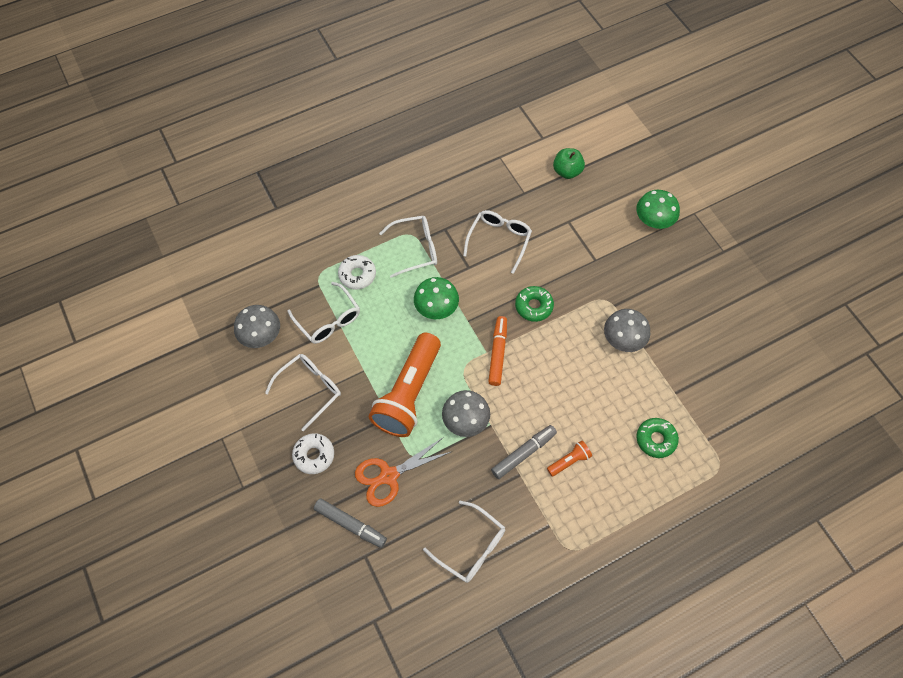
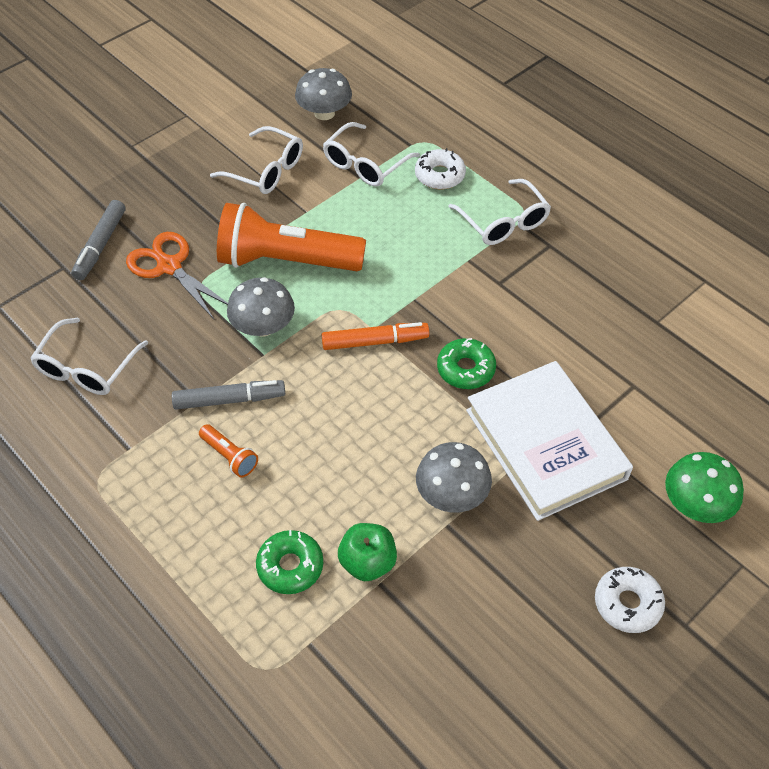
camera: 75 degrees right, 10 degrees down
white donut [292,433,334,474] -> white donut moved to [595,567,665,633]
green mushroom [414,277,459,319] -> none
white glasses [463,210,532,274] -> none
grey marker [491,425,557,479] -> grey marker turned 45 degrees counterclockwise [172,380,285,410]
green apple [553,148,585,179] -> green apple moved to [338,523,397,581]
none -> white book [466,361,633,521]

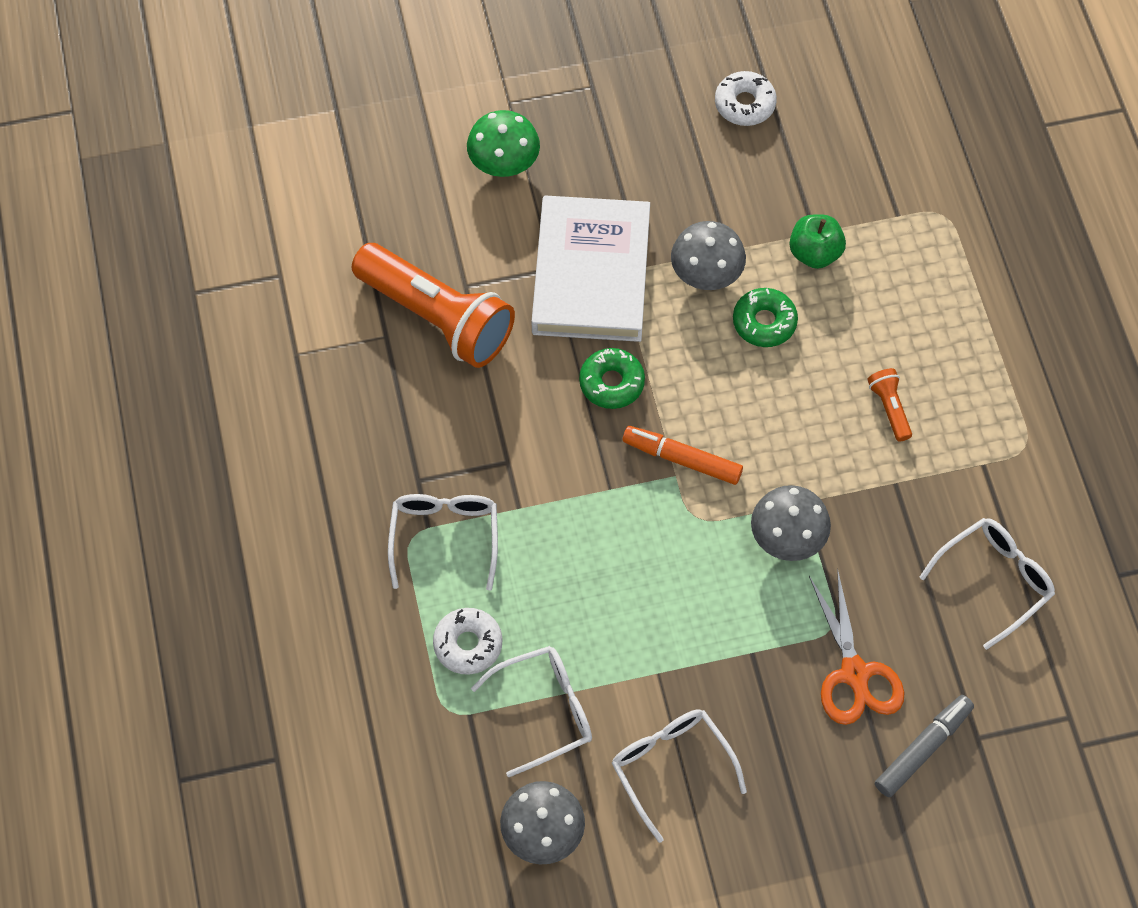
camera: 150 degrees left, 10 degrees up
grey marker [172,380,285,410] -> none
orange flashlight [217,203,366,271] -> orange flashlight moved to [352,243,515,368]
green donut [256,530,323,594] -> green donut moved to [733,288,798,347]
white donut [595,567,665,633] -> white donut moved to [715,71,777,126]

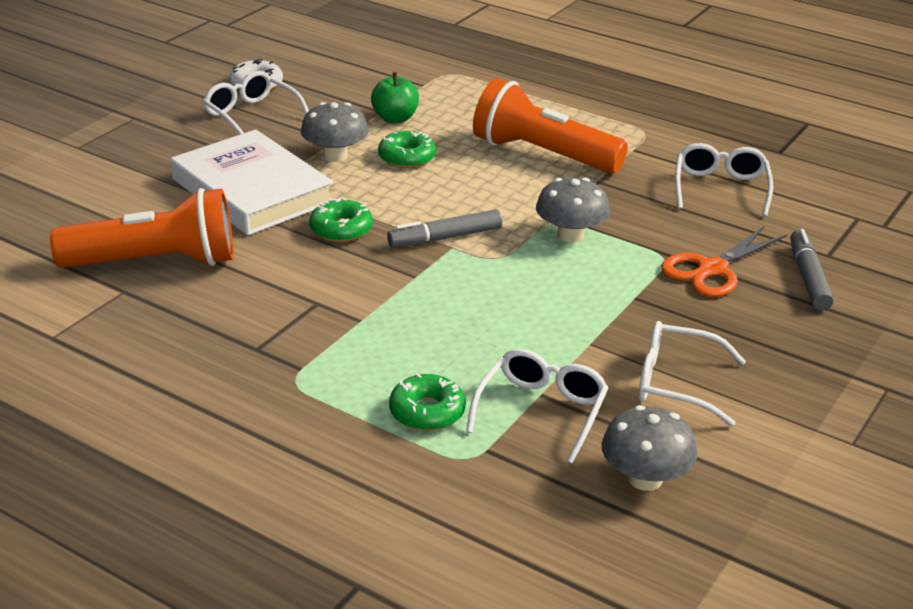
camera: 45 degrees left, 30 degrees down
white glasses [388,494,498,590] -> white glasses moved to [203,71,309,134]
white donut [433,608,502,675] -> green donut [389,373,466,431]
green mushroom [467,110,540,177] -> none
orange marker [623,426,743,485] -> grey marker [387,209,502,247]
orange scissors [809,568,904,725] -> orange scissors turned 105 degrees clockwise [661,226,787,297]
orange flashlight [868,368,912,442] -> orange flashlight [473,78,628,174], size x2.41

